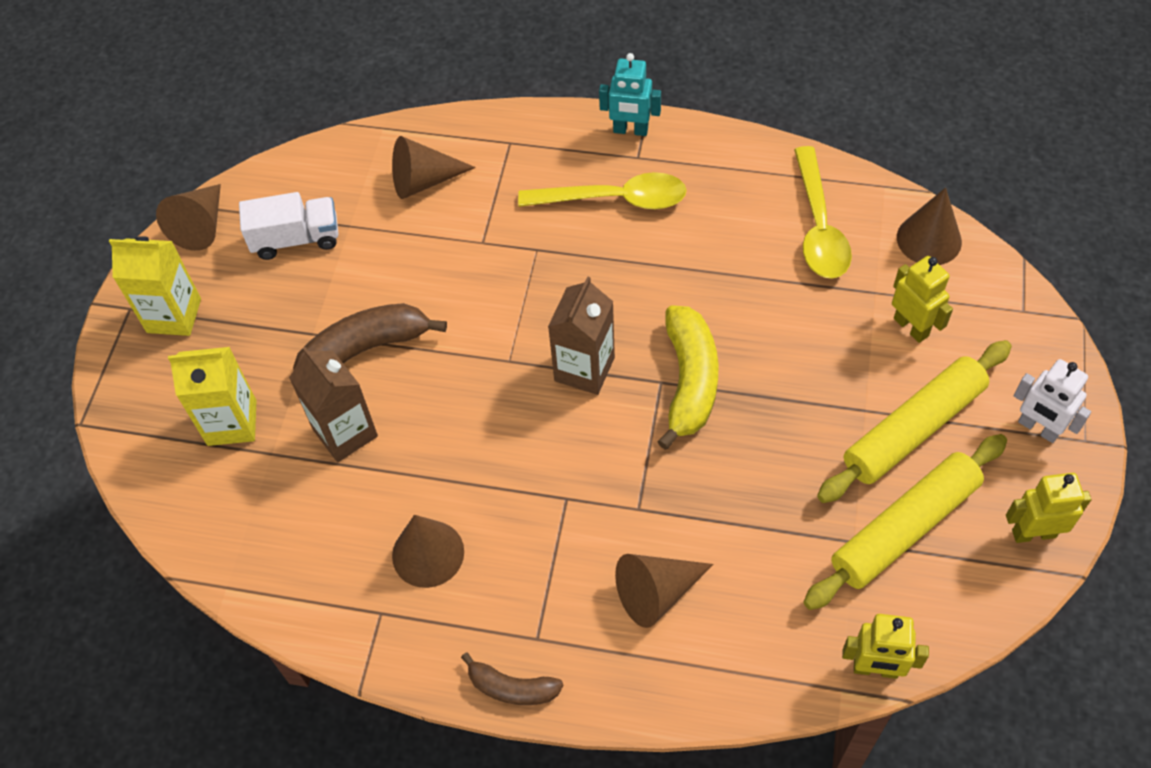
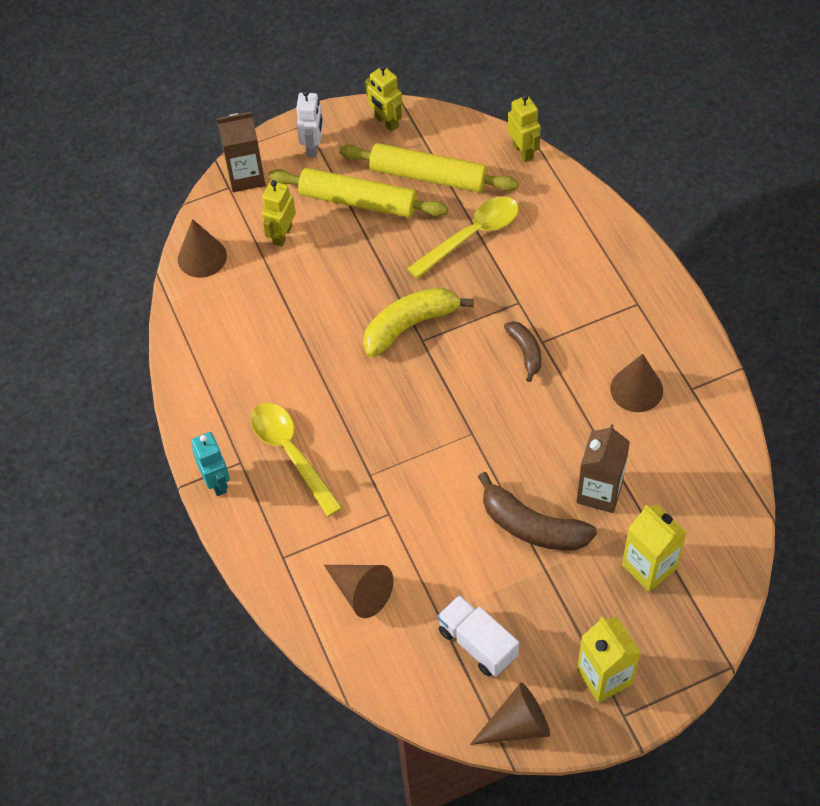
camera: 125 degrees left, 0 degrees up
brown banana [461,652,563,705] -> brown banana moved to [504,321,541,382]
brown carton [548,277,615,395] -> brown carton moved to [217,112,266,192]
brown cone [615,554,713,628] -> none
yellow spoon [794,146,852,279] -> yellow spoon moved to [407,196,519,279]

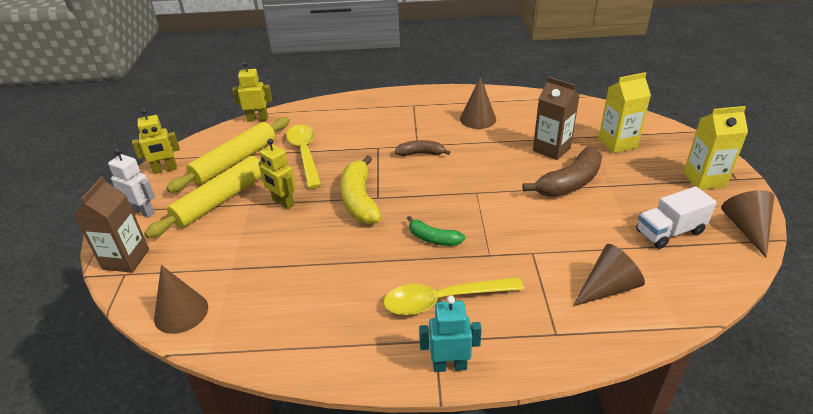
camera: 70 degrees left, 20 degrees down
yellow robot [262,180,296,247] -> yellow robot moved to [258,139,296,209]
none -> green banana [407,216,465,246]

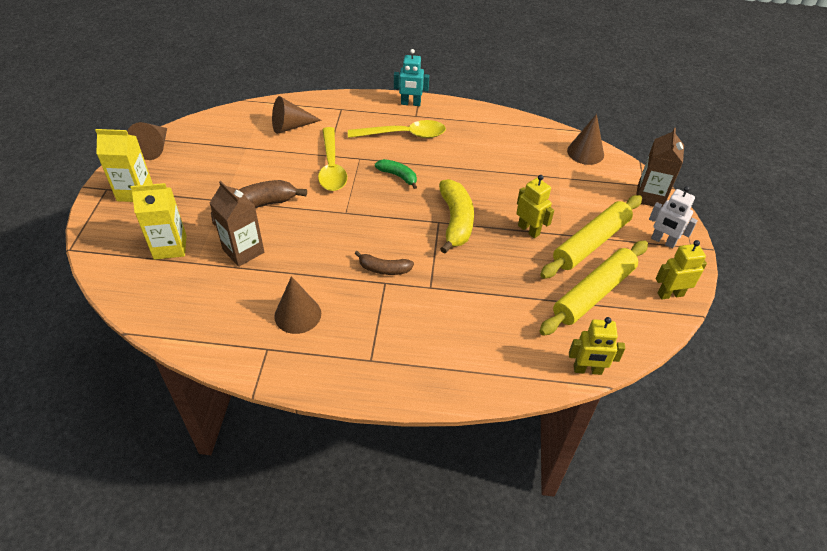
camera: 175 degrees left, 10 degrees up
yellow spoon [286,125,322,189] -> yellow spoon moved to [318,127,347,191]
white truck [636,187,717,249] -> none

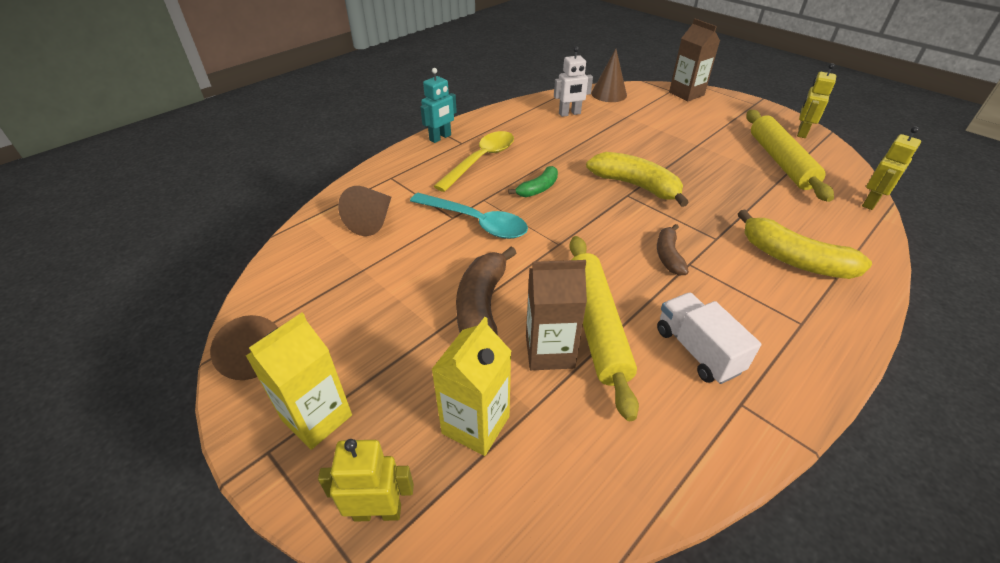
camera: 50 degrees left, 5 degrees down
brown cone [274,276,321,334] -> white truck [657,292,761,384]
yellow spoon [318,127,347,191] -> turquoise spoon [410,193,528,239]
brown banana [354,251,414,275] -> brown banana turned 135 degrees clockwise [657,224,689,276]
green banana [375,159,417,189] -> green banana turned 150 degrees clockwise [508,166,558,197]
yellow robot [516,175,554,238] -> yellow robot moved to [318,439,414,522]
yellow rolling pin [540,195,642,279] -> yellow rolling pin moved to [569,236,639,421]
white robot [649,186,698,248] -> white robot moved to [554,46,593,117]
none -> yellow banana [738,210,872,279]

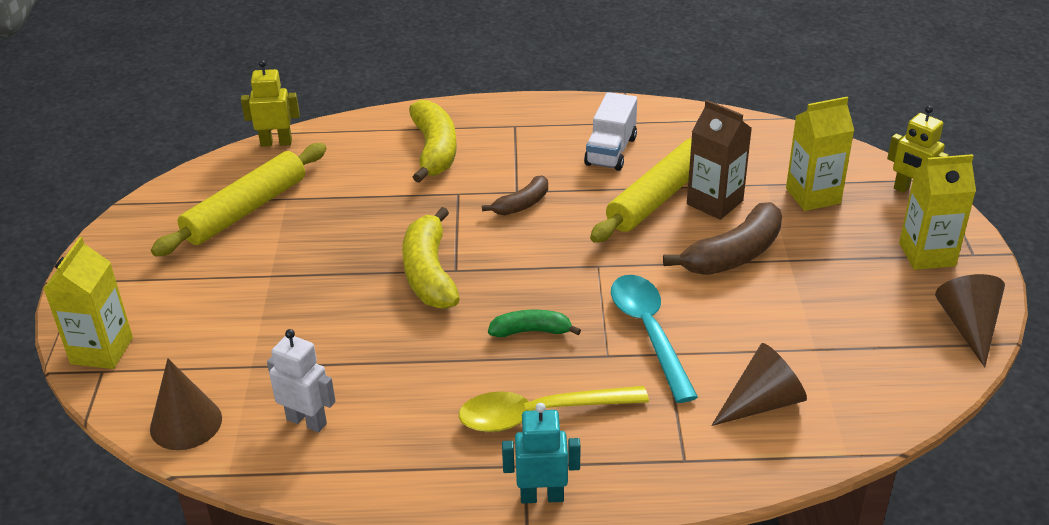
camera: 135 degrees left, 5 degrees down
brown carton [669,19,720,101] -> yellow carton [43,237,133,369]
yellow robot [797,63,836,138] -> none

